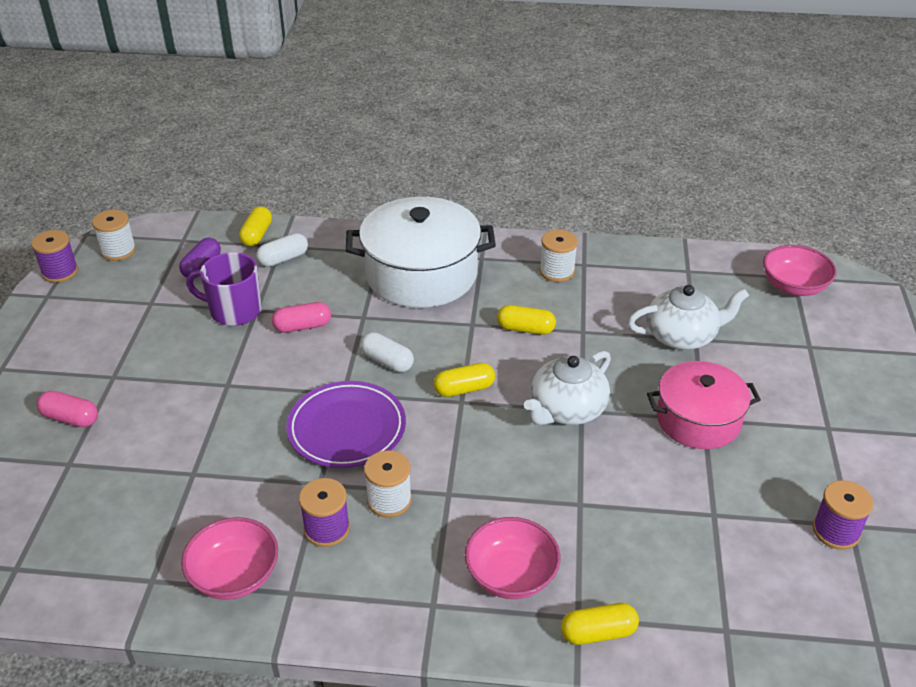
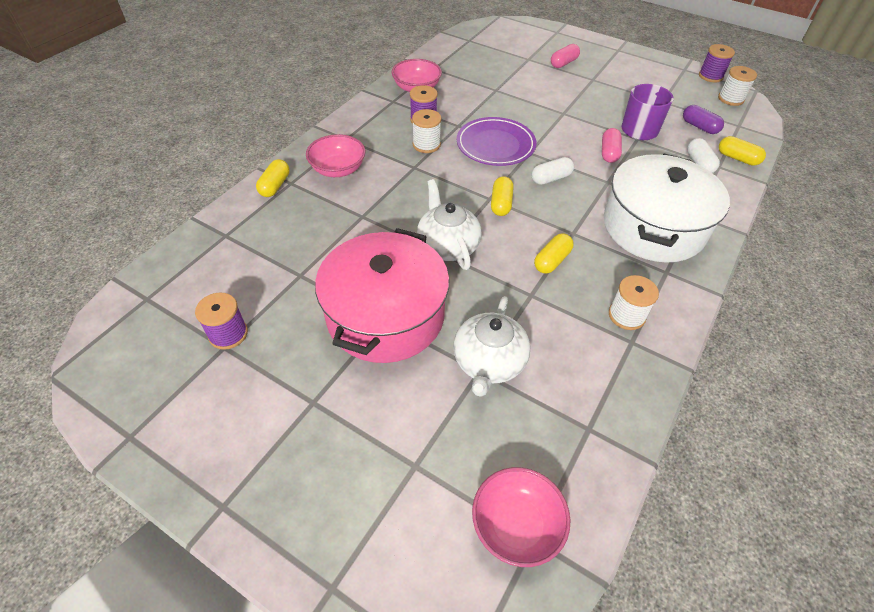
camera: 115 degrees right, 10 degrees up
pink pot [647,361,761,449] -> pink pot [315,228,449,363], size x1.57

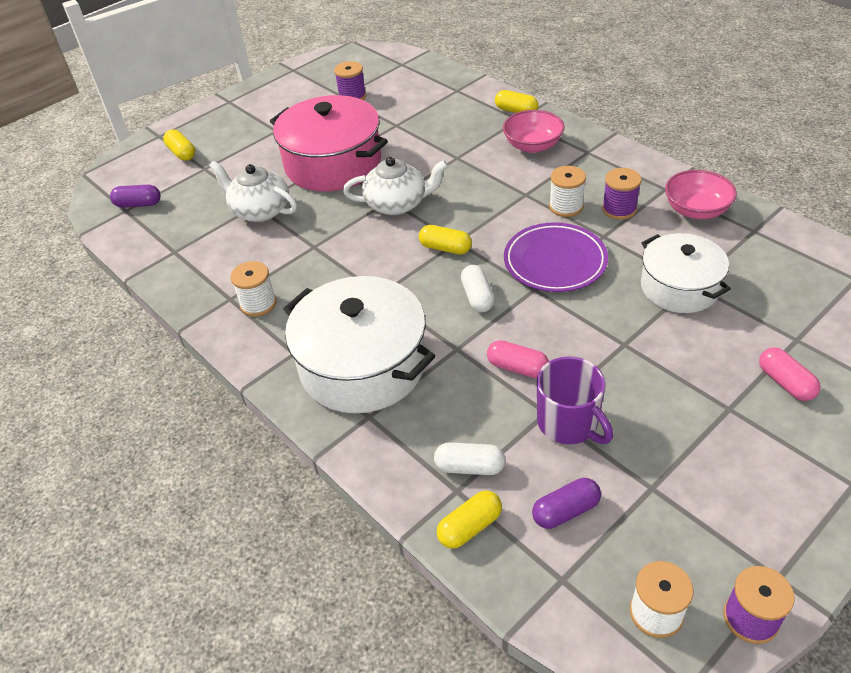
camera: 110 degrees right, 5 degrees down
pink bowl [472,467,570,567] -> purple capsule [110,185,161,208]
yellow capsule [534,233,574,274] -> yellow capsule moved to [163,129,195,161]
none -> white pot [641,233,731,313]

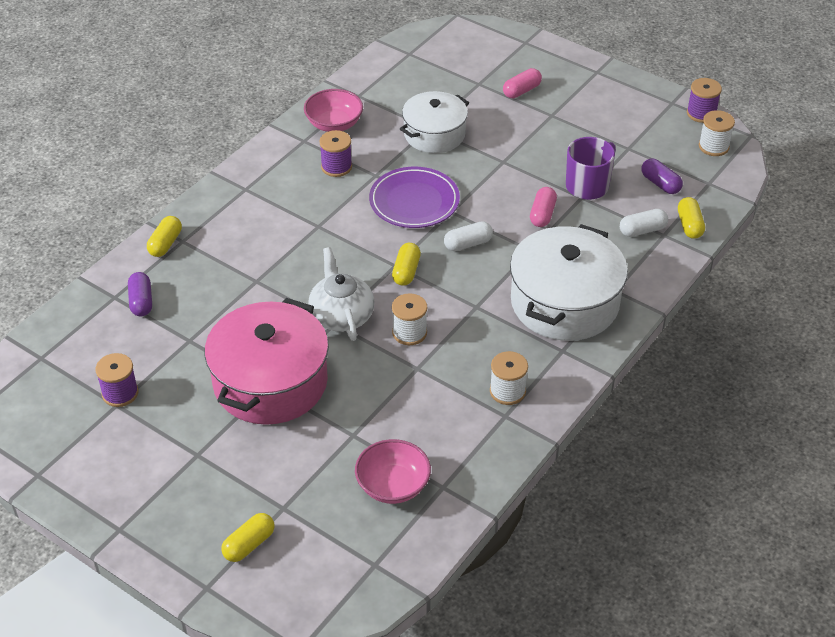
camera: 105 degrees left, 0 degrees up
purple capsule [110,185,161,208] -> purple capsule moved to [128,272,152,316]
white teapot [209,161,297,222] -> none
white capsule [434,442,505,475] -> white capsule turned 75 degrees clockwise [620,209,668,237]
yellow capsule [437,491,502,549] -> yellow capsule turned 45 degrees clockwise [678,197,705,239]
pink bowl [503,110,565,153] -> pink bowl moved to [355,439,431,504]
white spool [549,166,586,217] -> white spool moved to [392,293,427,345]

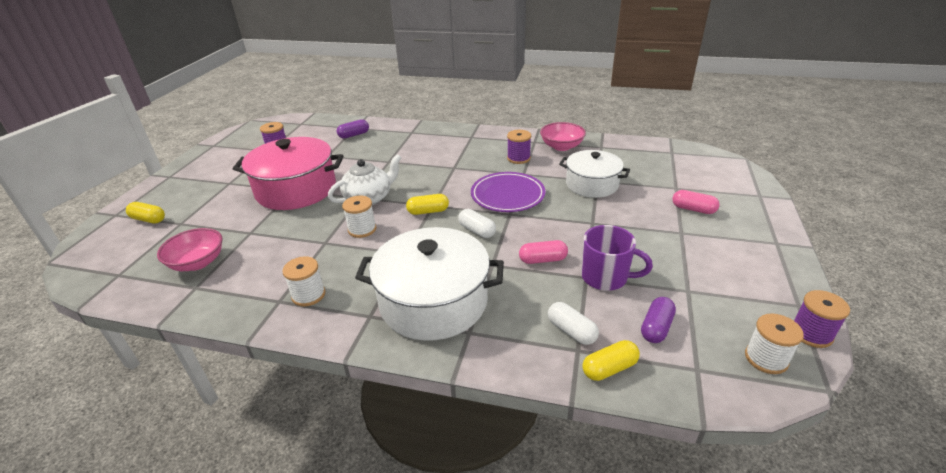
camera: 70 degrees right, 10 degrees down
yellow capsule [147,216,182,257] -> none

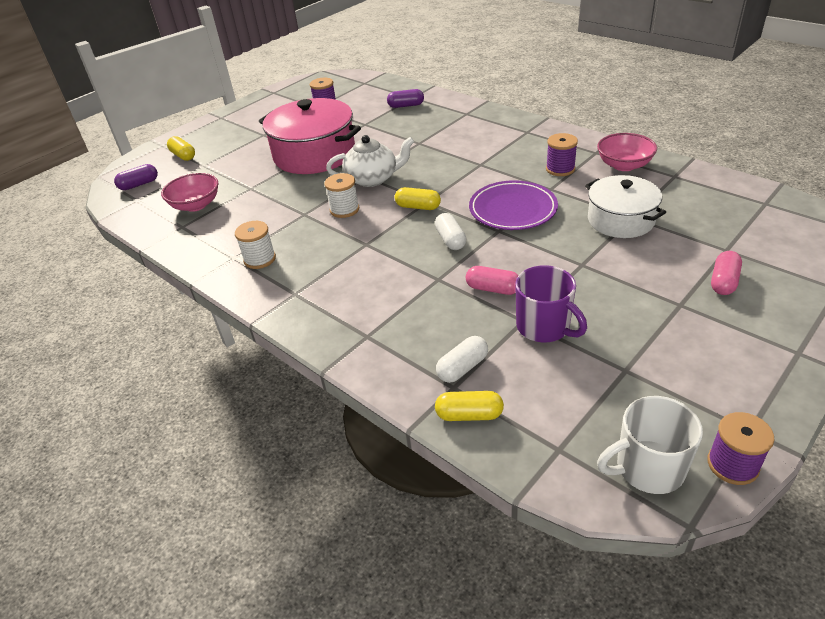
camera: 30 degrees right, 5 degrees up
white pot [355,227,504,341] -> none
white capsule [548,302,599,345] -> white capsule turned 60 degrees clockwise [436,336,488,383]
purple capsule [641,297,676,343] -> purple capsule moved to [114,164,158,190]
pink capsule [672,190,720,214] -> pink capsule turned 60 degrees clockwise [711,251,742,295]
white spool [745,313,804,374] -> white mug [597,396,703,494]

